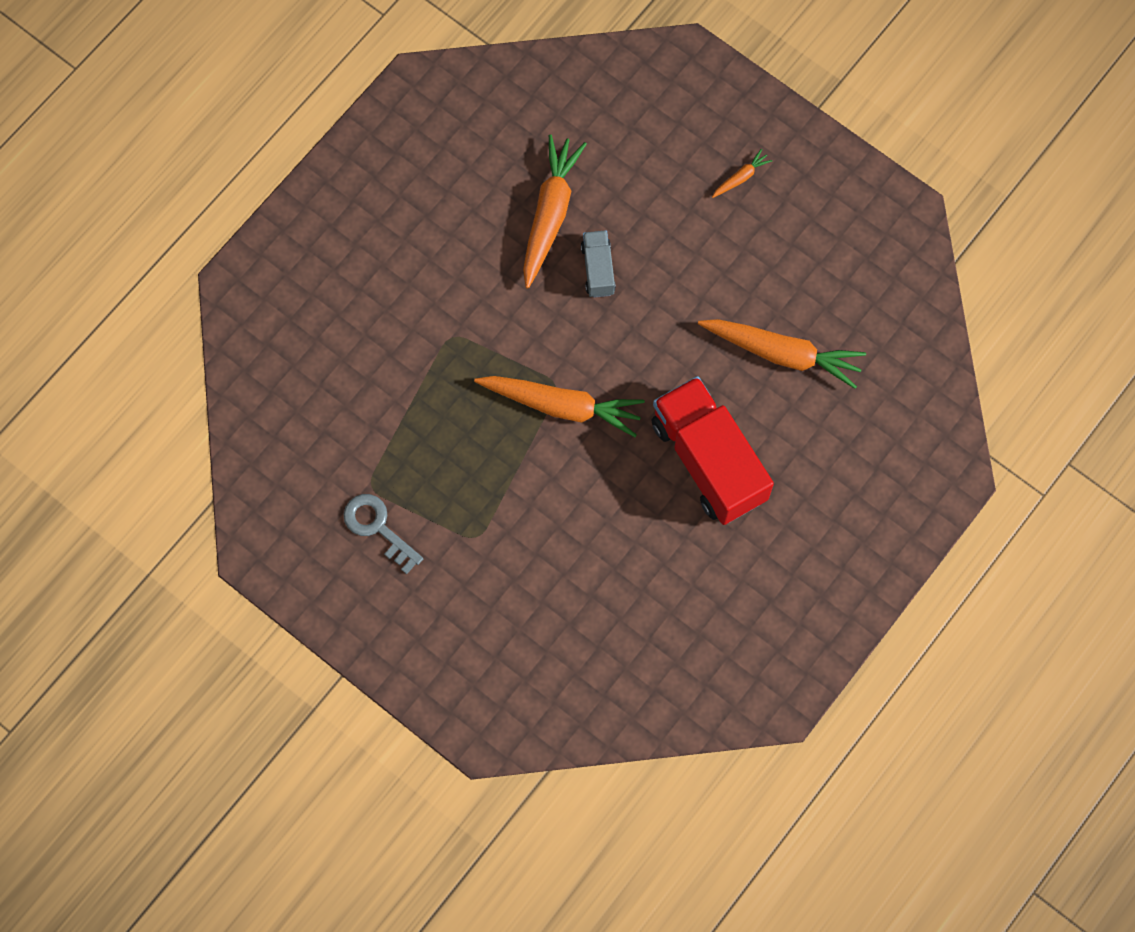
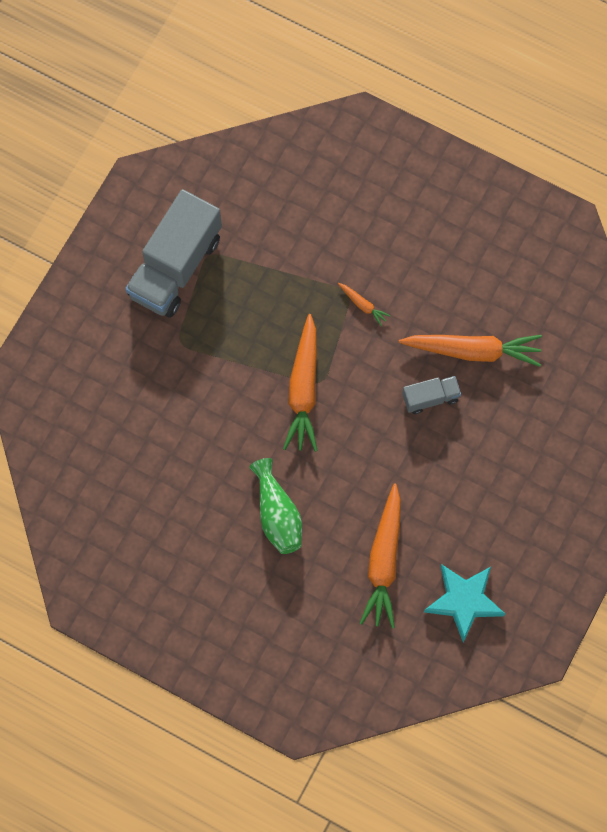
camera: 80 degrees right, 0 degrees up
grey key [344,494,423,574] -> grey truck [125,189,222,318]
red truck [651,376,774,525] -> green vase [249,458,302,554]
orange carrot [712,149,772,198] -> orange carrot moved to [338,283,390,326]
none -> turquoise star [424,564,505,643]

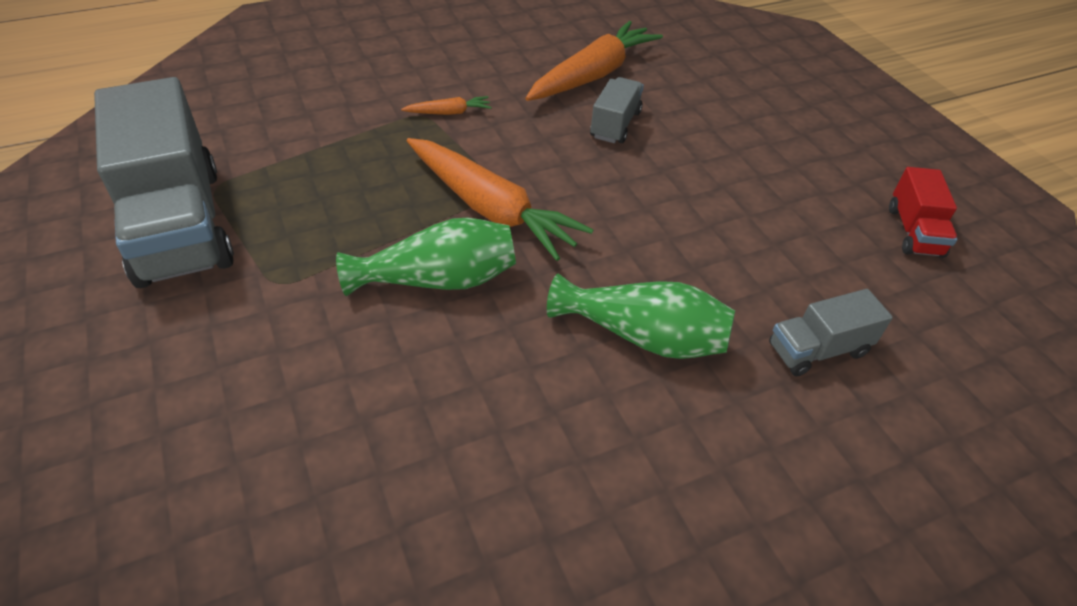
camera: 55 degrees left, 25 degrees down
orange carrot [359,484,401,629] -> none
turquoise star [424,564,505,643] -> red truck [889,167,958,258]
none -> green vase [336,217,516,296]
none -> grey truck [769,289,893,376]

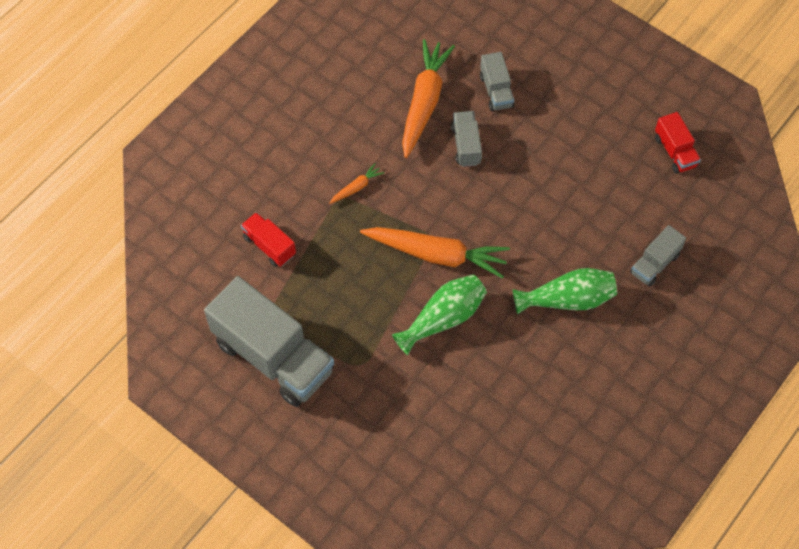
camera: 25 degrees left, 15 degrees up
none -> red truck [241,212,296,267]
none -> grey truck [480,52,514,111]

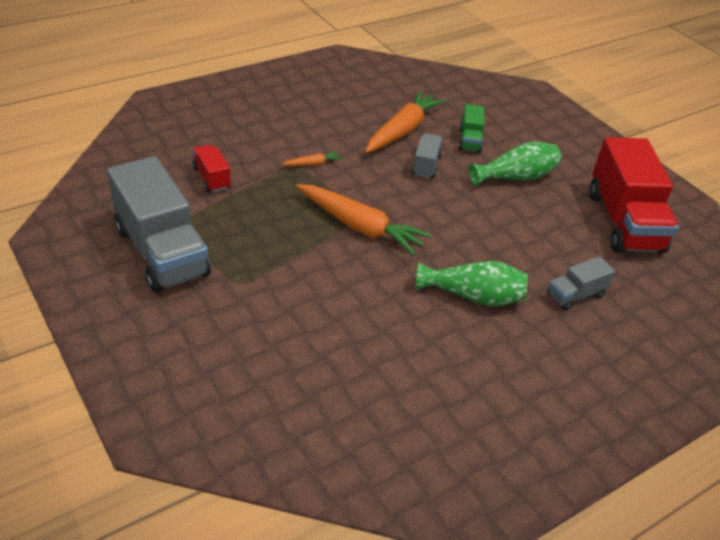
camera: 15 degrees right, 20 degrees down
green vase [392,275,487,355] -> green vase moved to [469,141,561,186]
grey truck [480,52,514,111] -> green truck [459,104,484,153]
red truck [655,112,701,173] -> red truck [589,137,679,254], size x2.12

